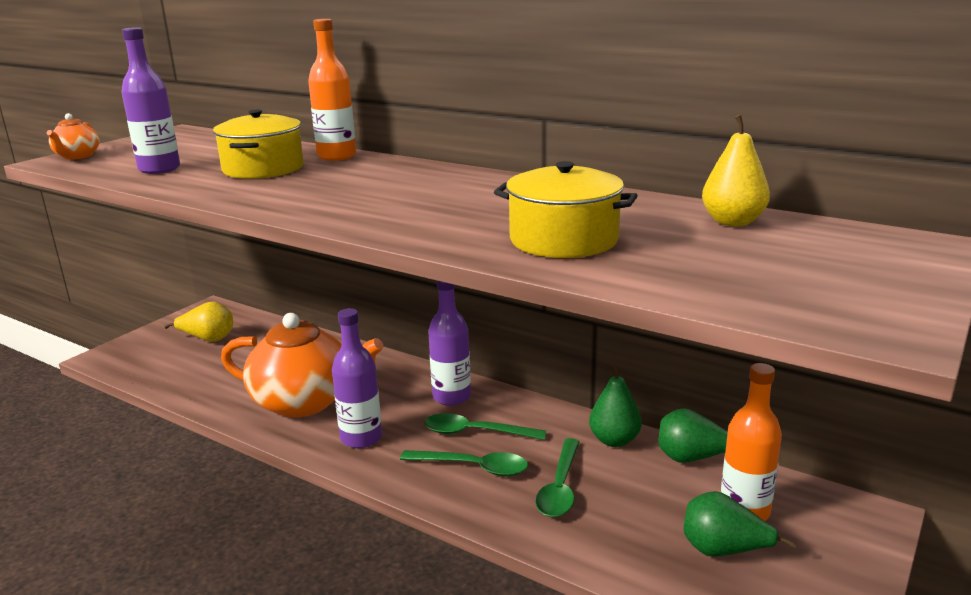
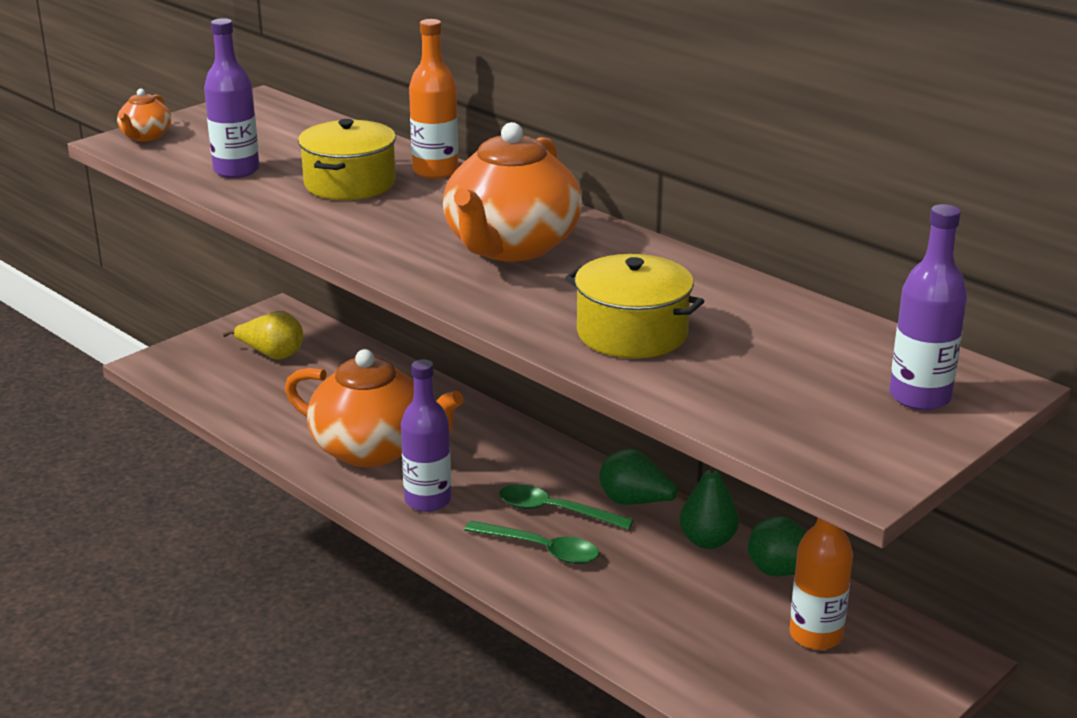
camera: 10 degrees right, 5 degrees up
purple bottle [428,281,471,406] -> purple bottle moved to [889,204,967,410]
green spoon [535,438,580,517] -> none
green pear [683,491,796,557] -> green pear moved to [599,449,688,505]
yellow pear [702,114,770,226] -> none
none -> orange teapot [443,122,582,262]

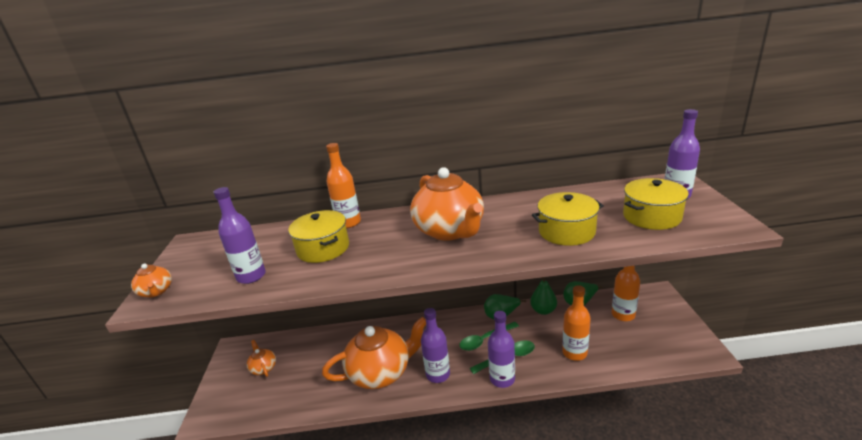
camera: 45 degrees left, 0 degrees up
yellow pear [223,311,303,360] -> orange teapot [246,340,276,377]
none -> purple bottle [488,311,515,388]
none -> orange bottle [562,285,591,361]
none -> yellow pot [623,178,689,230]

